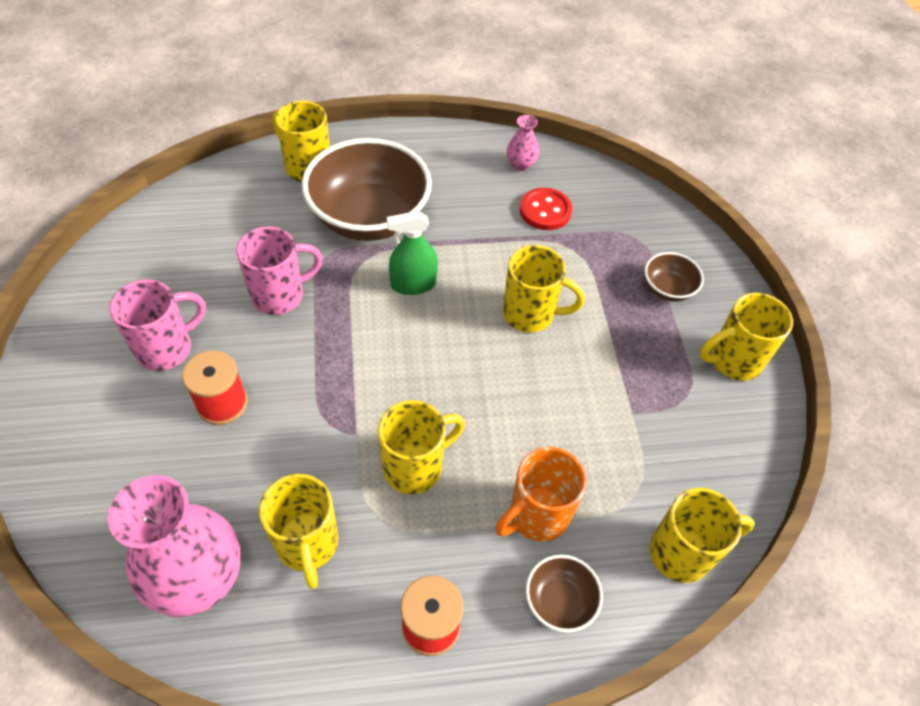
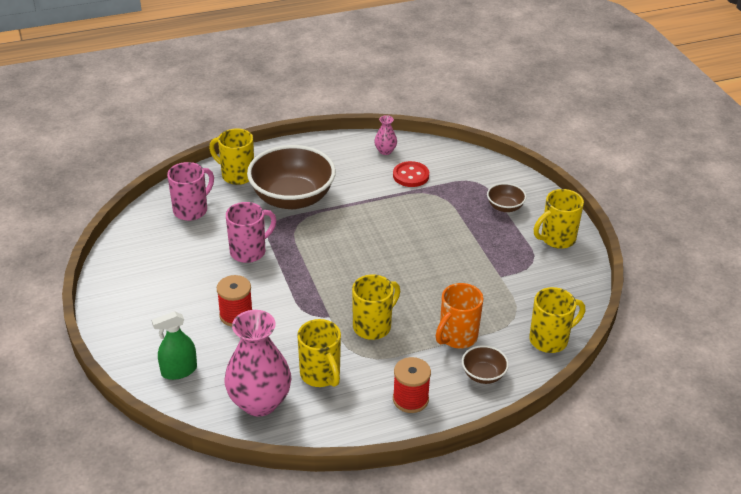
camera: 10 degrees left, 15 degrees down
pink mug [109,280,206,371] -> pink mug moved to [167,162,214,221]
green spray bottle [387,211,438,295] -> green spray bottle moved to [152,311,197,380]
yellow mug [503,245,585,333] -> none

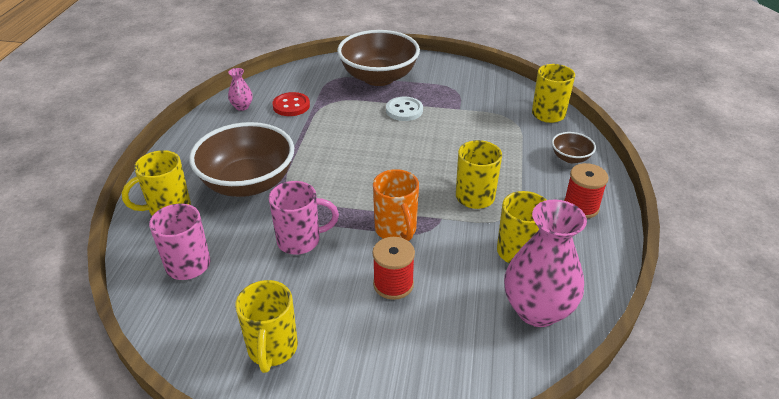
camera: 60 degrees left, 0 degrees up
green spray bottle [152,311,197,380] -> none
pink mug [226,202,276,263] -> pink mug turned 90 degrees clockwise [269,181,339,255]
orange mug [436,283,483,349] -> orange mug moved to [373,169,419,241]
brown bowl [487,183,527,212] -> brown bowl [337,30,420,86], size x2.22
yellow mug [534,189,584,249] -> yellow mug moved to [235,280,298,373]
none -> white button [386,97,423,121]

